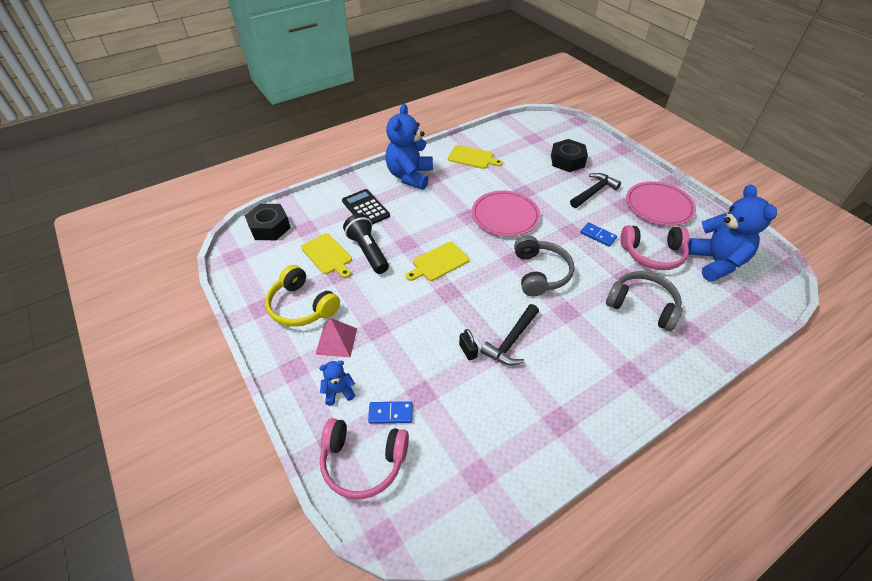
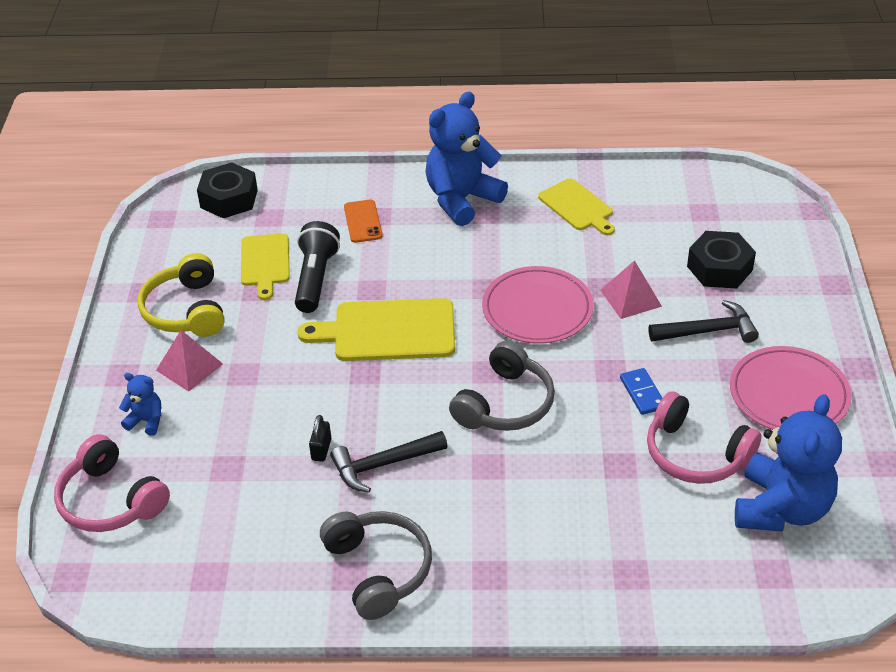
camera: 35 degrees right, 5 degrees down
black calculator [342,189,390,225] -> orange phone [344,199,383,243]
blue domino [368,401,413,424] -> none
yellow cutting board [406,242,469,281] -> yellow cutting board [297,298,455,361], size x1.57
grey headphones [606,271,683,331] -> grey headphones moved to [320,511,432,620]
none -> pink pyramid [600,260,662,319]

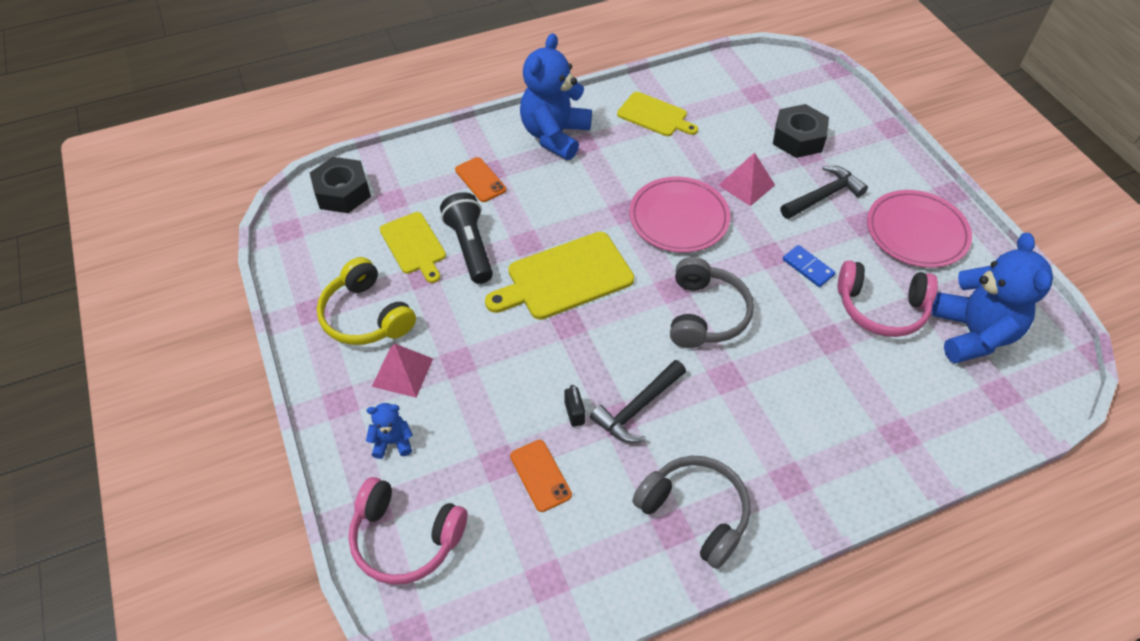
camera: 25 degrees left, 10 degrees up
none -> orange phone [510,440,572,512]

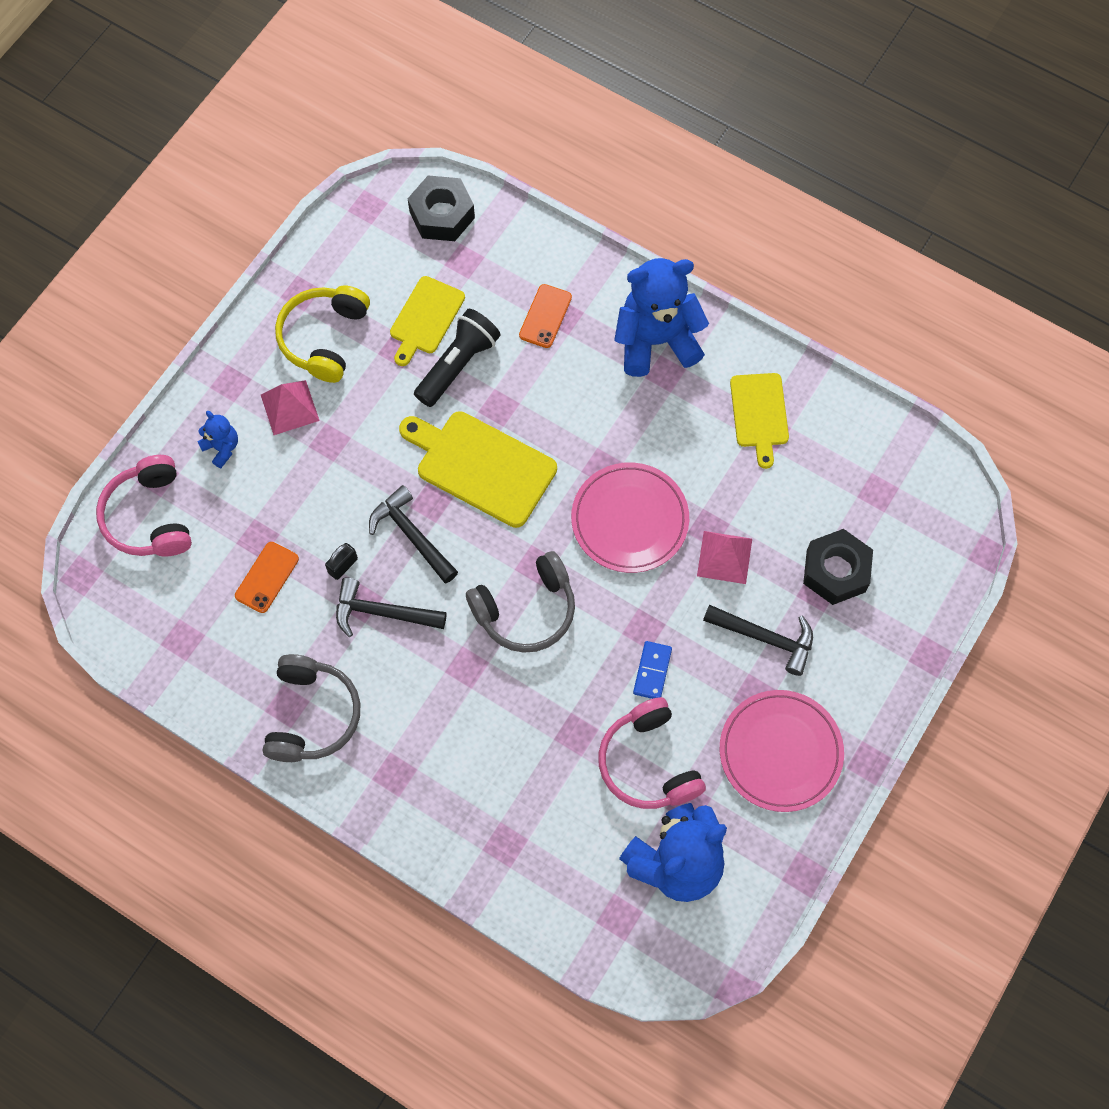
camera: 55 degrees right, 15 degrees up
none -> black hammer [369,485,458,583]

